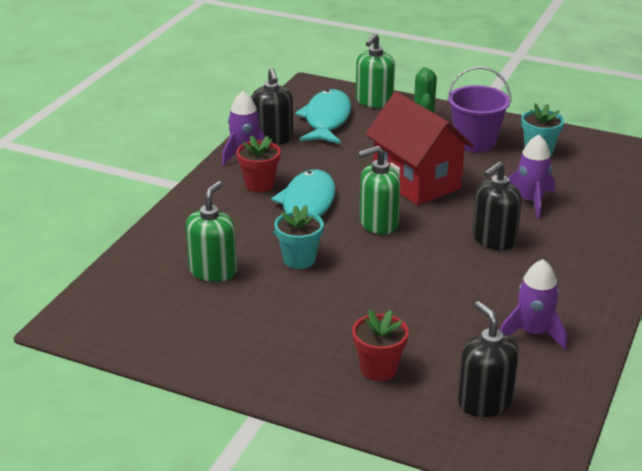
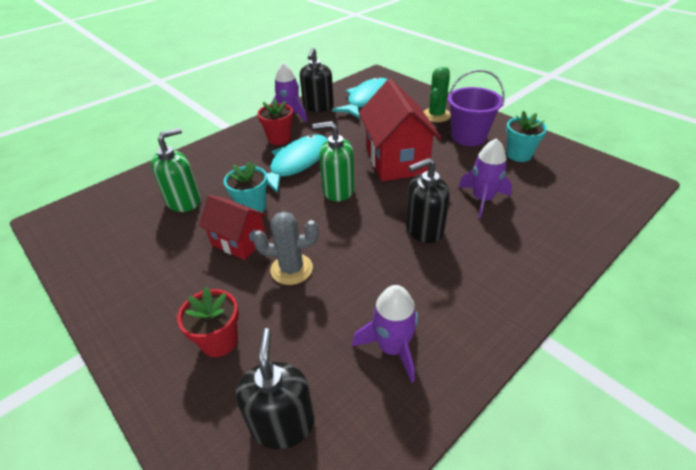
camera: 25 degrees right, 10 degrees up
green soap dispenser [356,33,395,108] -> none
none -> red house [199,195,267,260]
none -> grey cactus [253,211,319,285]

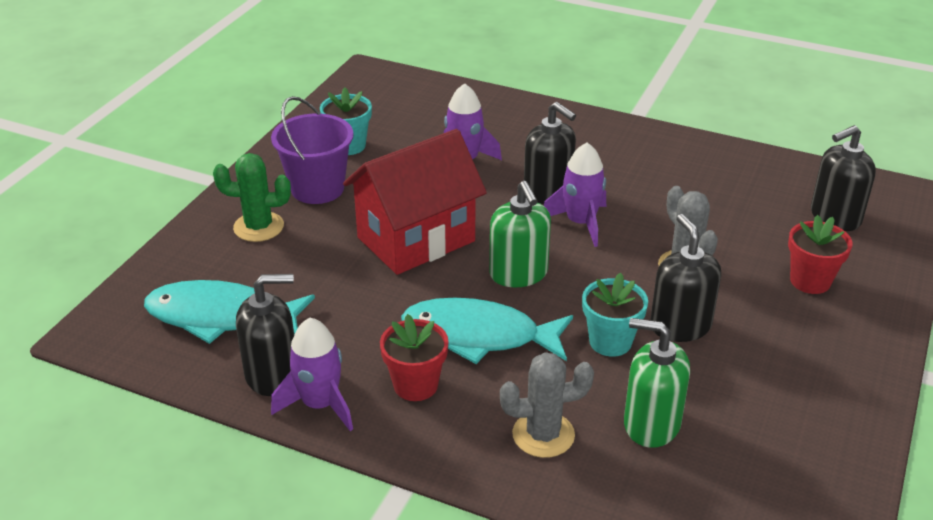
camera: 115 degrees left, 5 degrees down
red house [199,195,267,260] -> black soap dispenser [650,214,721,342]
purple rocket [352,285,418,383] -> purple rocket moved to [544,142,606,247]
none -> grey cactus [500,352,594,458]

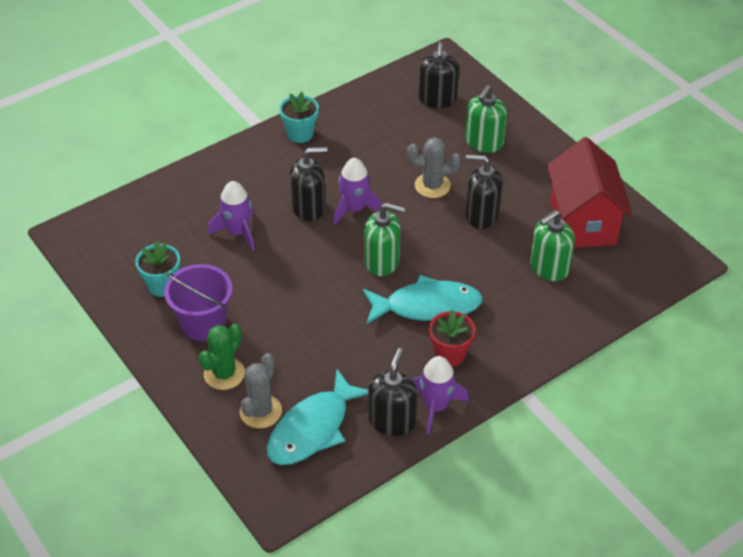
camera: 60 degrees left, 10 degrees up
red house [343,129,487,275] -> red house moved to [547,137,632,248]
turquoise fish [401,298,573,364] -> turquoise fish turned 135 degrees counterclockwise [363,275,483,325]
grey cactus [500,352,594,458] -> grey cactus moved to [240,353,282,428]
turquoise flower pot [582,273,648,357] -> turquoise flower pot moved to [279,92,319,143]
red flower pot [788,215,853,294] -> green soap dispenser [465,85,507,153]

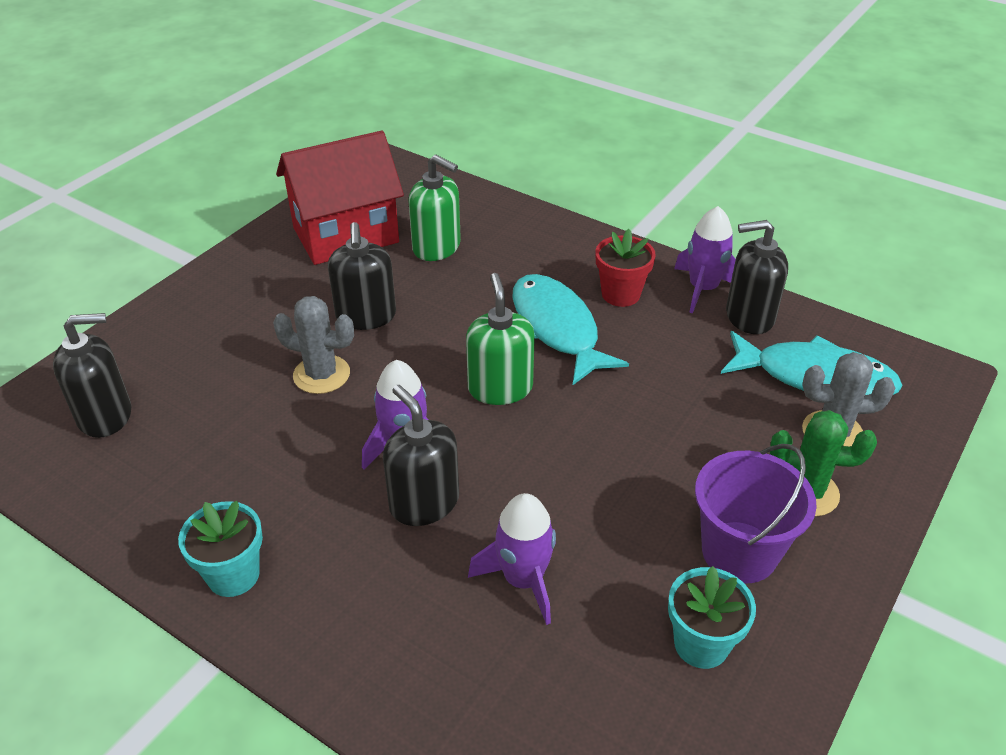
camera: 110 degrees left, 5 degrees down
grey cactus [407,137,461,198] -> grey cactus turned 60 degrees counterclockwise [273,296,354,394]
green soap dispenser [465,85,507,153] -> none

